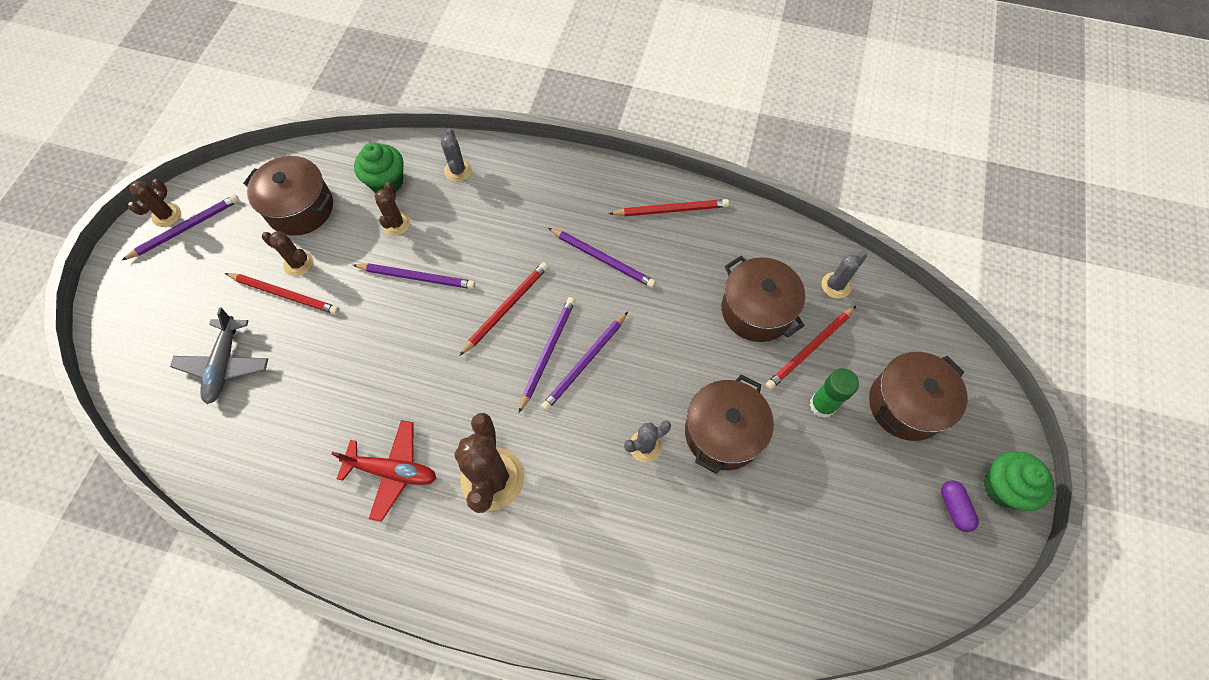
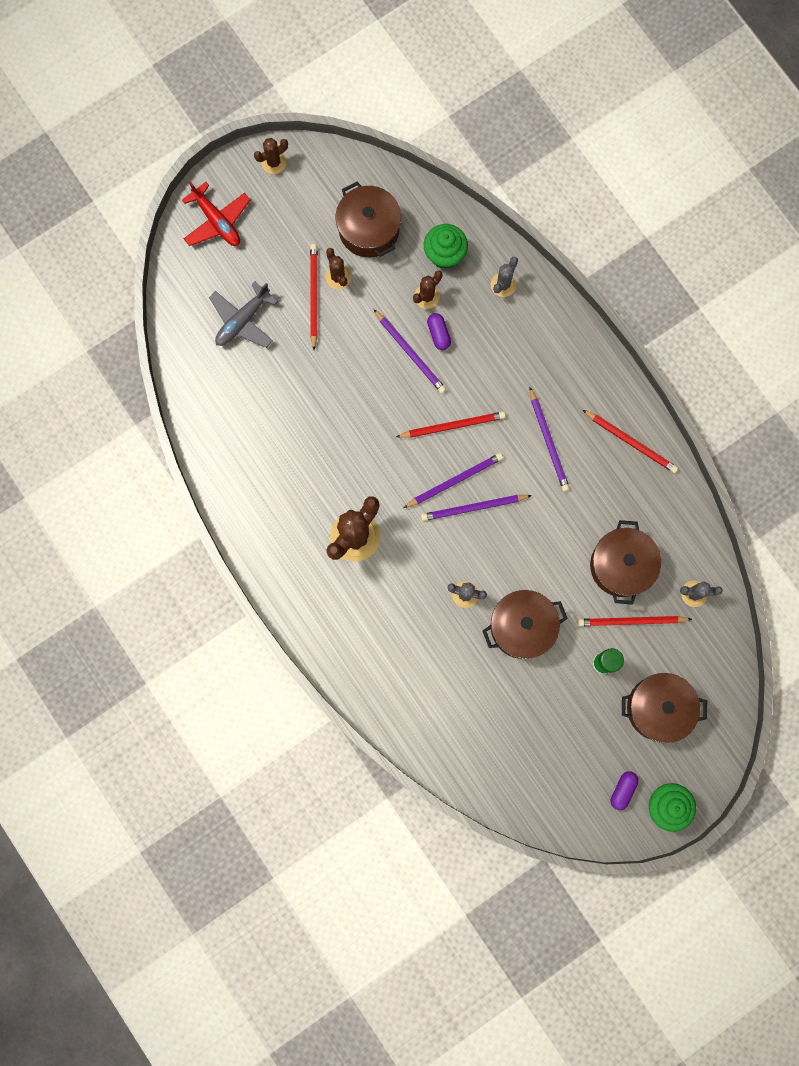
camera: 40 degrees right, 15 degrees up
purple pencil [121,195,240,261] -> none
red pencil [225,273,339,315] -> red pencil turned 150 degrees counterclockwise [310,244,318,350]
red plane [332,420,436,522] -> red plane moved to [182,181,250,246]
none -> purple capsule [427,313,451,350]

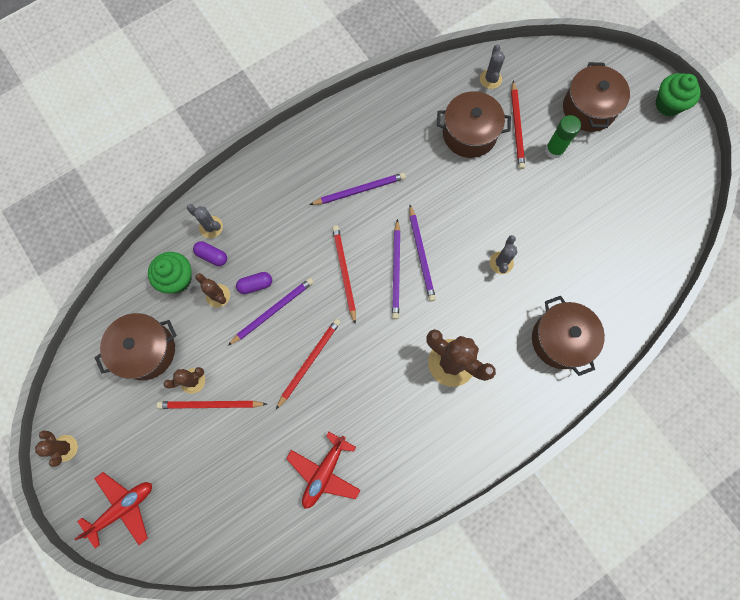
camera: 90 degrees left, 5 degrees down
grey plane [209,282,278,348] -> none
purple pencil [404,453,503,508] -> purple pencil turned 150 degrees counterclockwise [392,219,401,319]
brown pot [483,590,568,659] -> brown pot moved to [532,296,605,376]
red pencil [583,410,678,473] -> red pencil moved to [276,319,341,409]
purple capsule [611,771,639,810] -> purple capsule moved to [193,241,227,266]
none -> red plane [286,432,360,509]

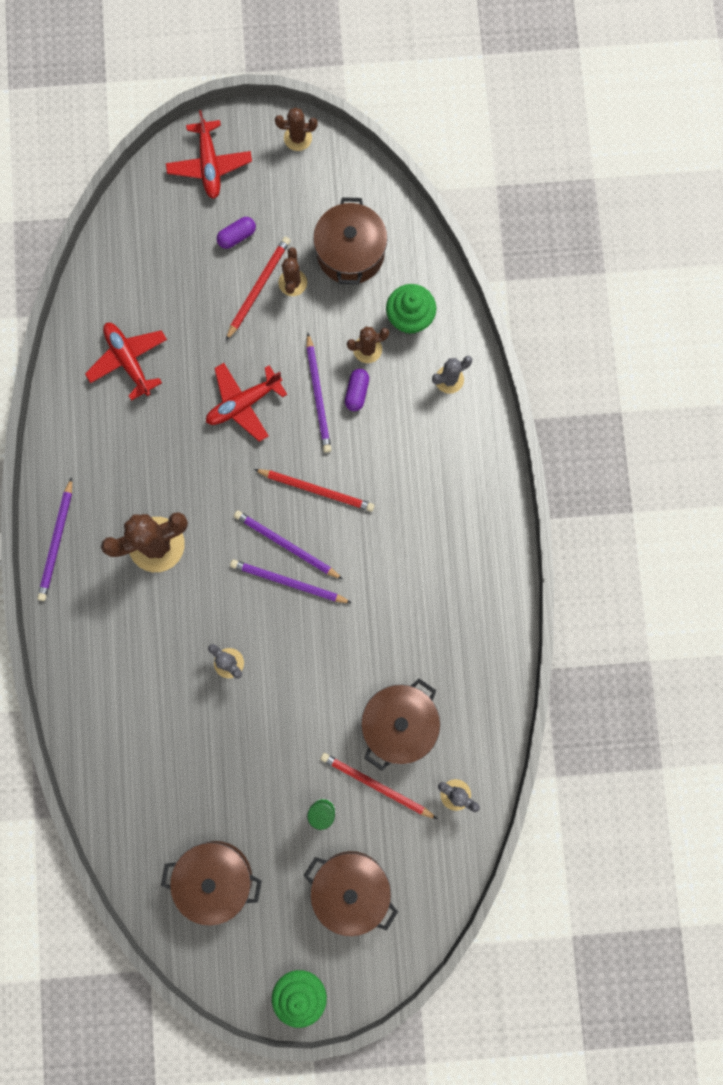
camera: 120 degrees right, 5 degrees up
purple capsule [193,241,227,266] -> purple capsule moved to [217,217,256,249]
red pencil [276,319,341,409] -> red plane [206,363,287,442]
purple pencil [309,173,406,205] -> purple pencil moved to [37,477,72,601]
brown pot [532,296,605,376] -> brown pot moved to [161,841,262,926]

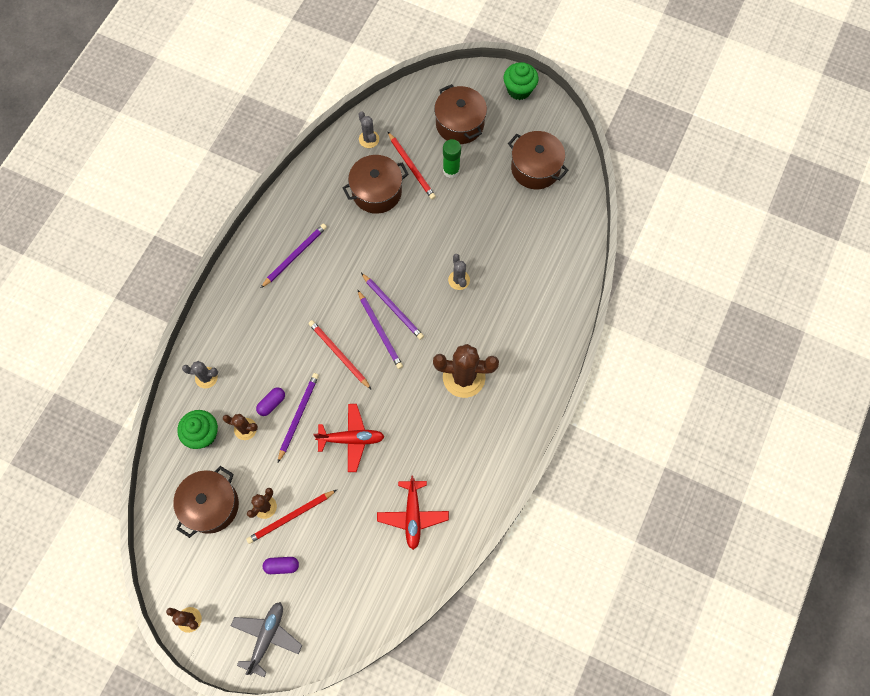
camera: 150 degrees left, 10 degrees down
purple pencil [37,477,72,601] -> purple pencil moved to [261,224,327,288]
red plane [166,110,252,199] -> grey plane [231,602,302,677]

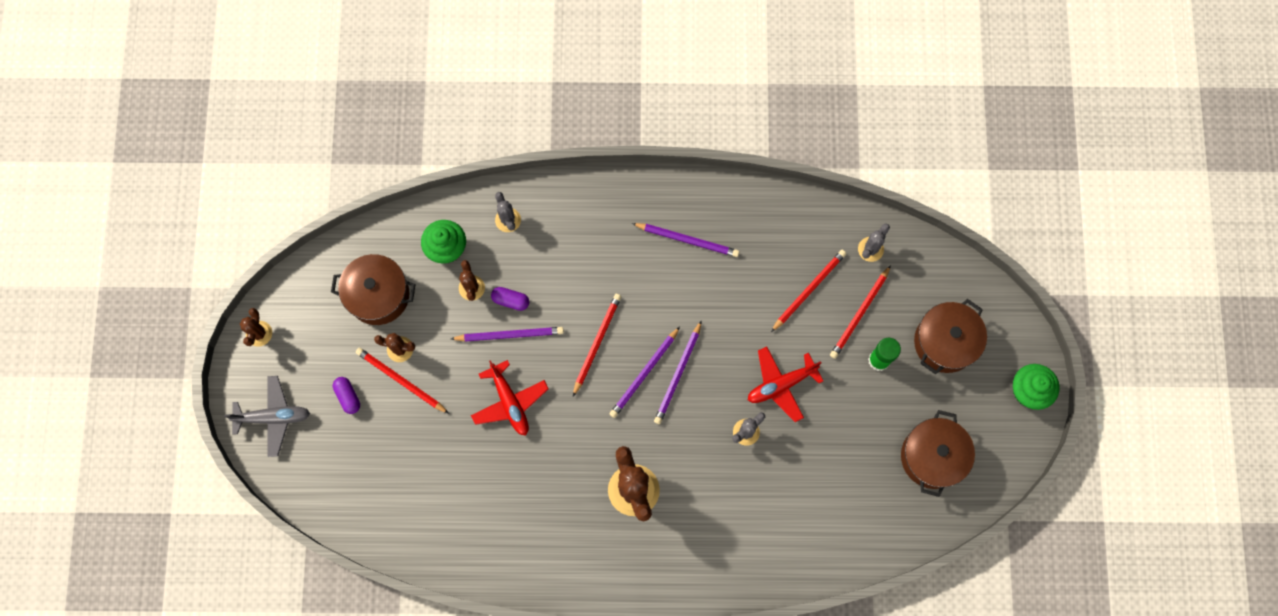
camera: 65 degrees right, 5 degrees up
brown pot [342,155,409,214] -> red pencil [771,250,846,332]
red plane [377,475,449,550] -> red plane moved to [748,347,823,422]

